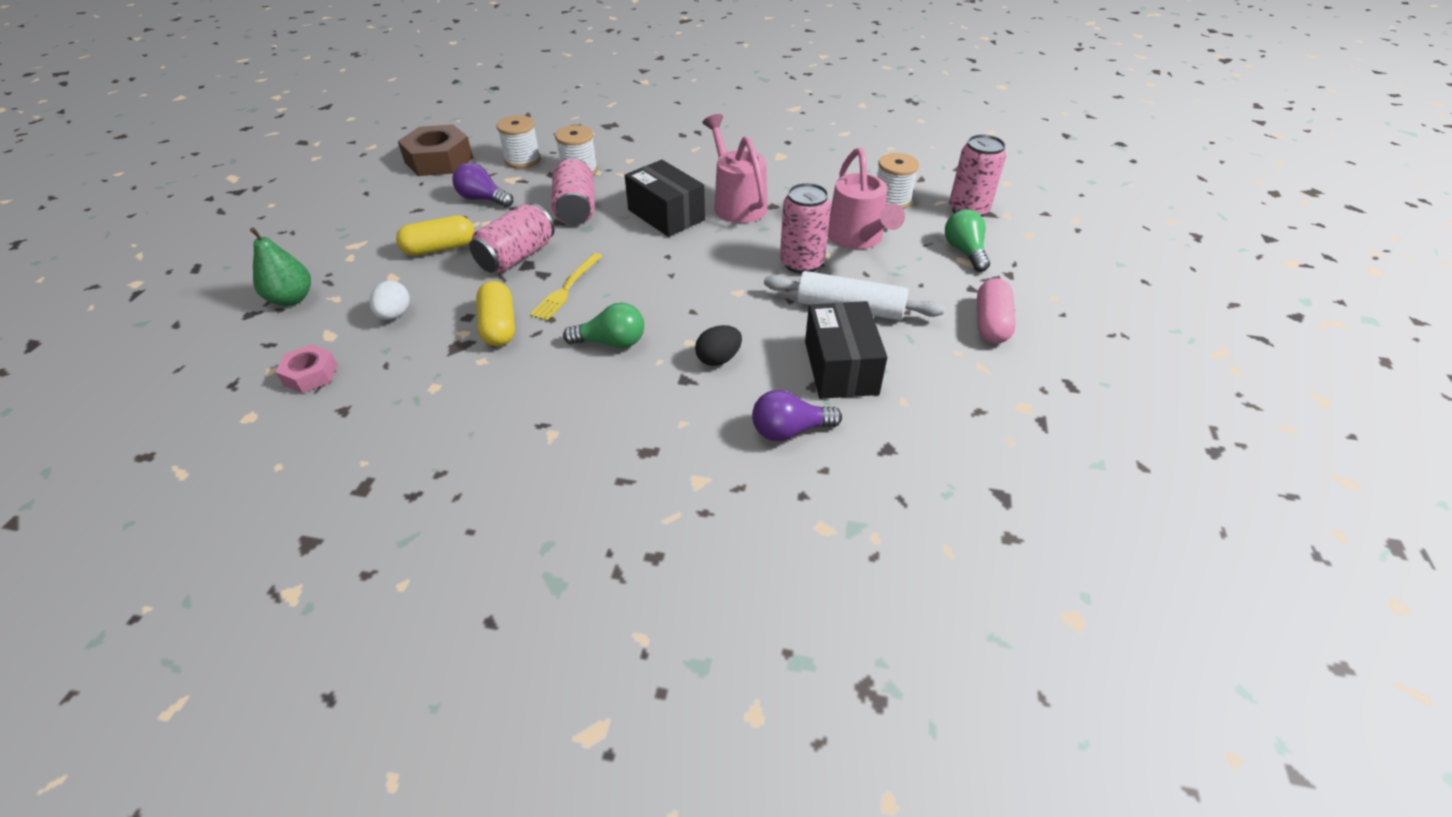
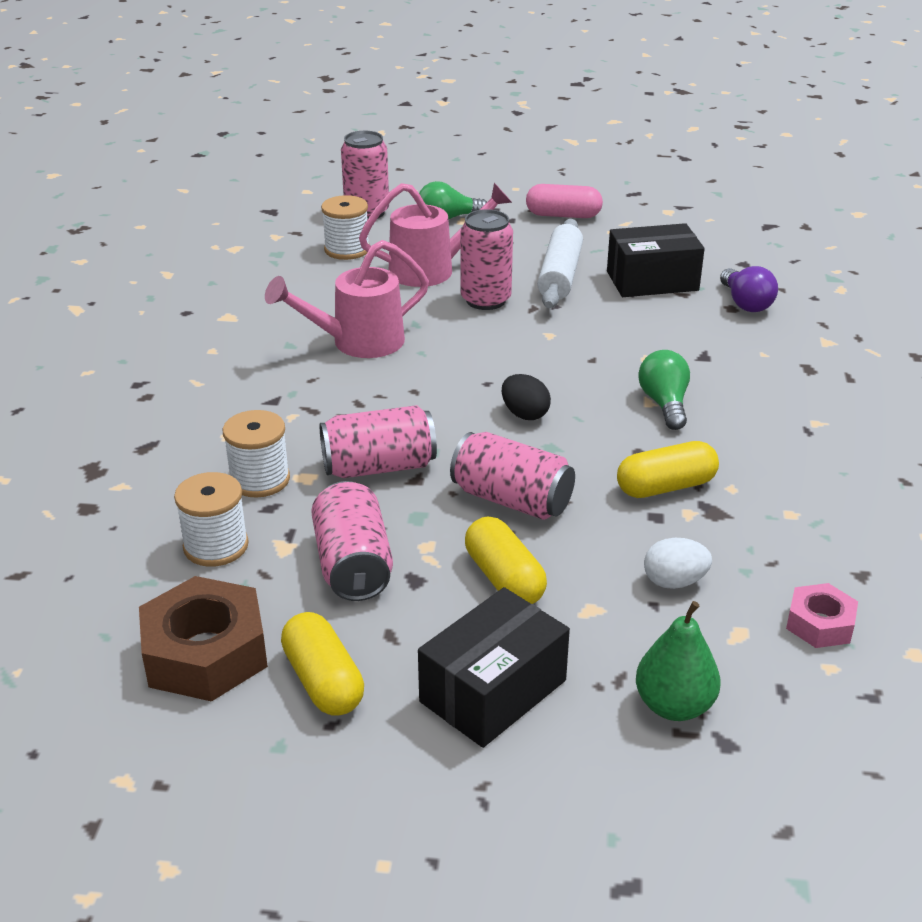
camera: 95 degrees left, 10 degrees down
purple light bulb [453,162,513,207] -> pink can [311,481,393,601]
yellow fork [530,253,602,321] -> none
black box [625,160,705,237] -> black box moved to [418,587,570,748]
black egg [695,325,742,366] -> black egg moved to [502,374,551,420]
none -> yellow capsule [281,612,364,716]

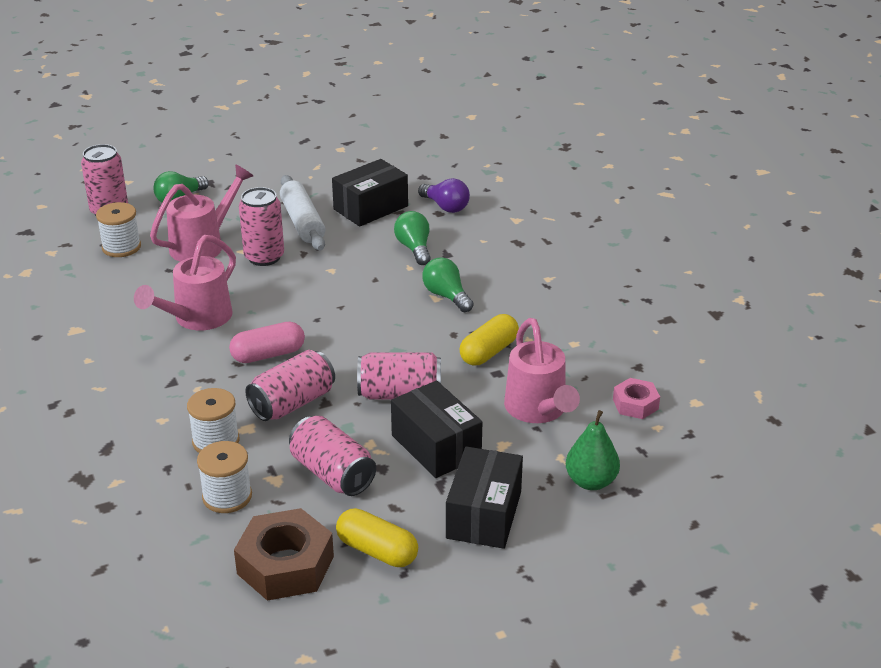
camera: 30 degrees left, 0 degrees up
yellow capsule [465,516,547,604] -> black box [391,381,482,478]
black egg [502,374,551,420] -> none
pink capsule [526,184,603,218] -> pink capsule moved to [229,322,305,363]
white egg [644,538,712,589] -> pink watering can [504,318,580,423]
none -> green light bulb [394,211,431,265]

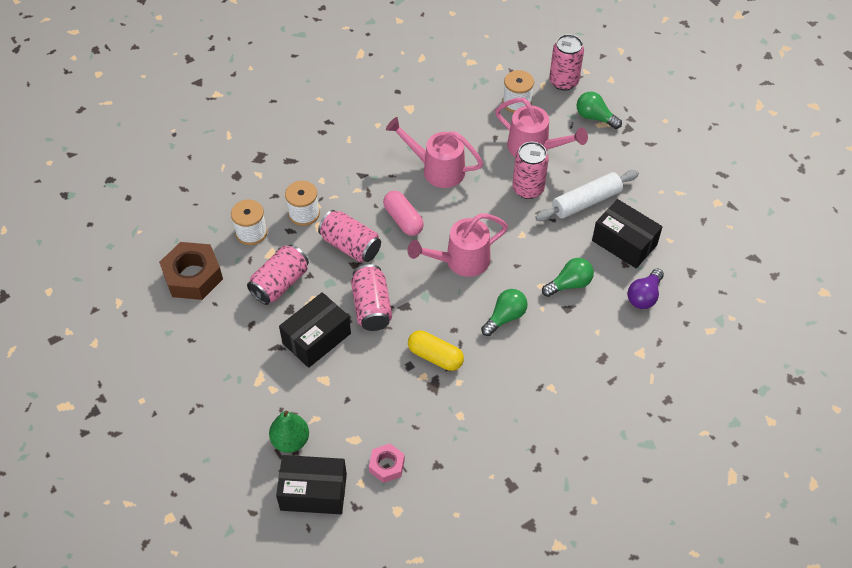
camera: 80 degrees right, 20 degrees up
yellow capsule [336,508,418,567] -> none
black box [446,446,523,549] -> black box moved to [276,455,347,514]
pink watering can [504,318,580,423] -> pink watering can moved to [407,213,508,277]

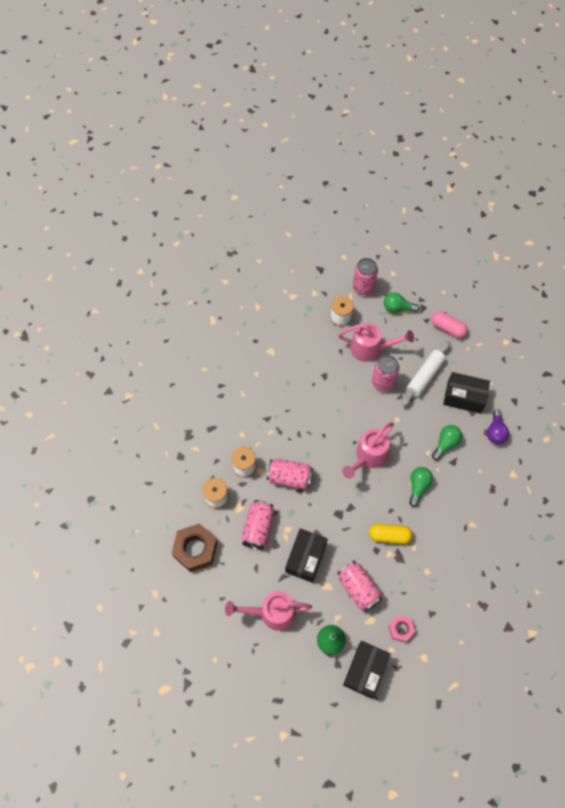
camera: 25 degrees left, 10 degrees up
black box [276,455,347,514] -> black box turned 45 degrees counterclockwise [343,641,390,699]
pink can [351,264,392,331] -> pink can moved to [337,561,382,612]
pink capsule [383,191,424,236] -> pink capsule moved to [431,311,468,338]
pink watering can [386,117,483,188] -> pink watering can moved to [225,591,312,631]

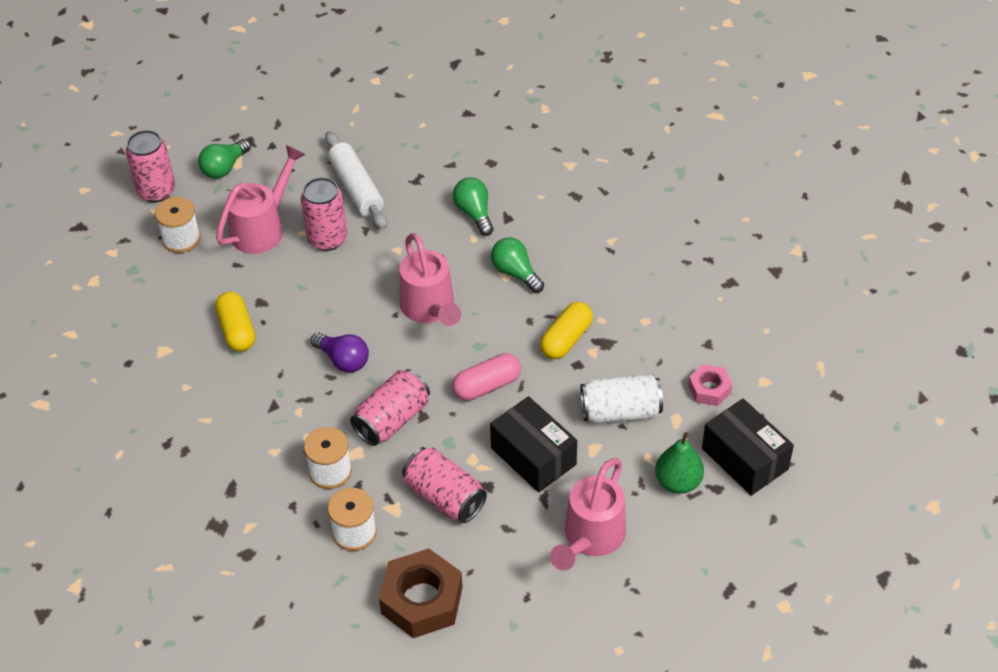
camera: 60 degrees left, 15 degrees down
pink can [337,561,382,612] -> white can [580,374,663,424]
pink capsule [431,311,468,338] -> pink capsule moved to [452,353,521,401]
black box [443,372,490,414] -> none
purple light bulb [487,410,509,444] -> purple light bulb moved to [310,333,369,373]
none -> yellow capsule [215,292,255,352]

